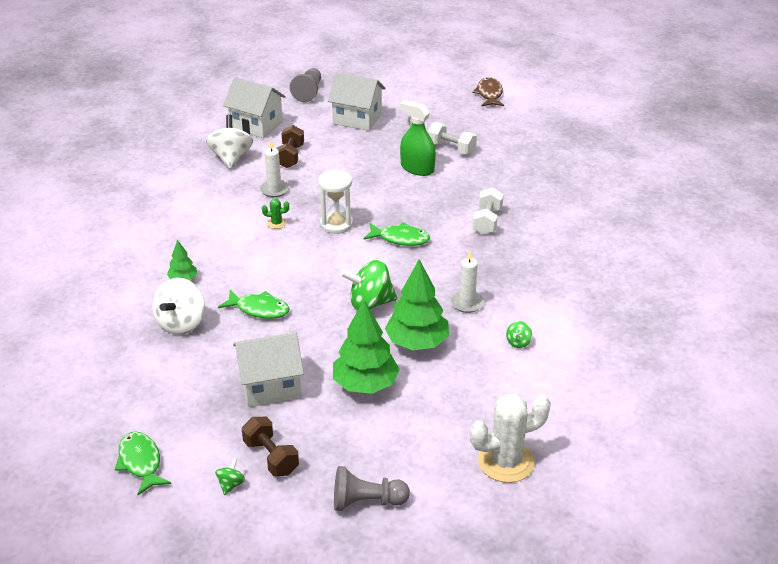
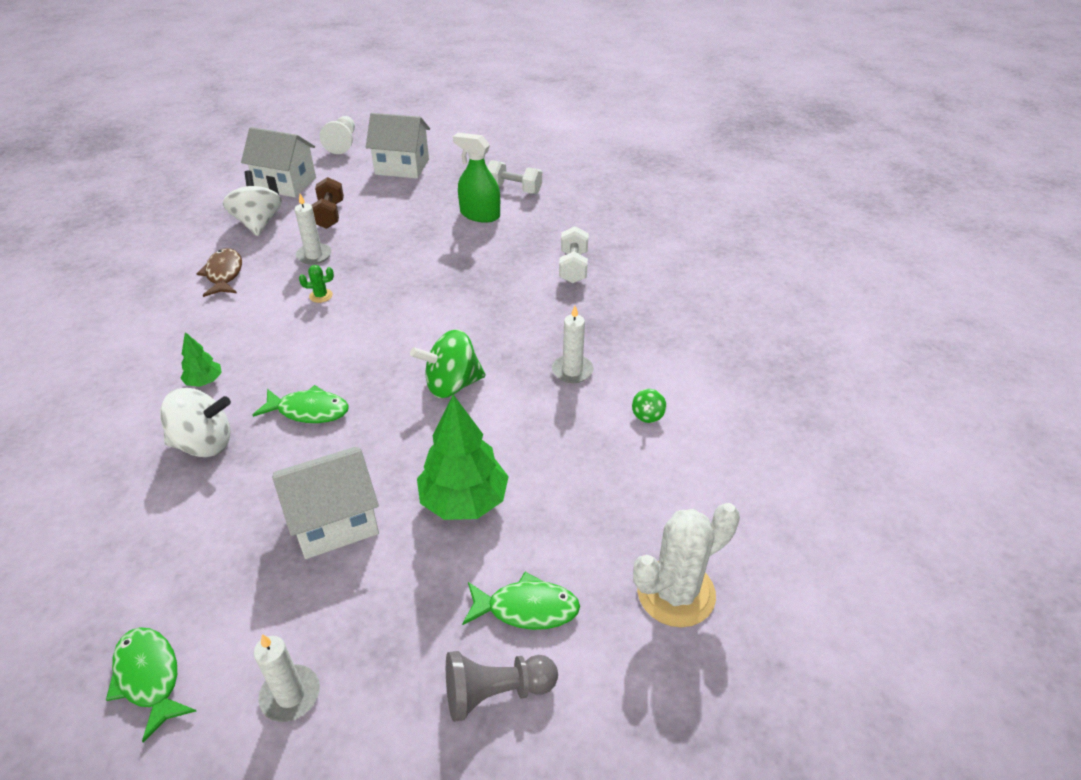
camera: 10 degrees left, 5 degrees up
white spinning top [152,278,205,335] -> white spinning top turned 105 degrees counterclockwise [160,388,231,457]
green spinning top [215,458,245,495] -> white candle [254,634,320,722]
brown dumbbell [242,417,299,476] -> none
grey pawn [290,68,321,102] -> white pawn [320,116,355,154]
white hourglass [318,170,353,234] -> none
green fish [363,223,430,246] -> green fish moved to [462,572,580,630]
green tree [385,259,449,350] -> none
brown fish [472,77,504,107] -> brown fish moved to [197,248,242,297]

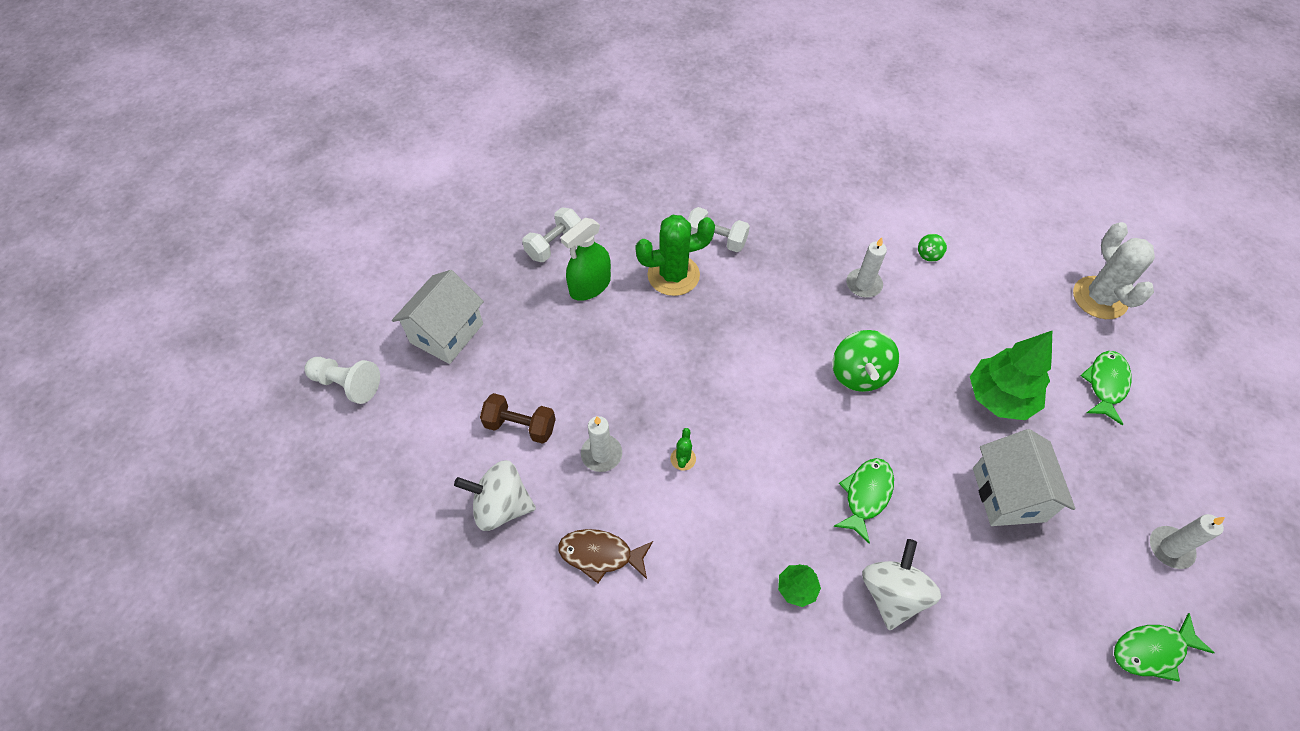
camera: 70 degrees left, 15 degrees up
white house [241,127,316,197] -> none
grey pawn [446,651,558,722] -> none
green spinning top [632,389,666,423] -> green spinning top turned 90 degrees clockwise [918,234,947,262]
none -> green cactus [636,214,715,296]

